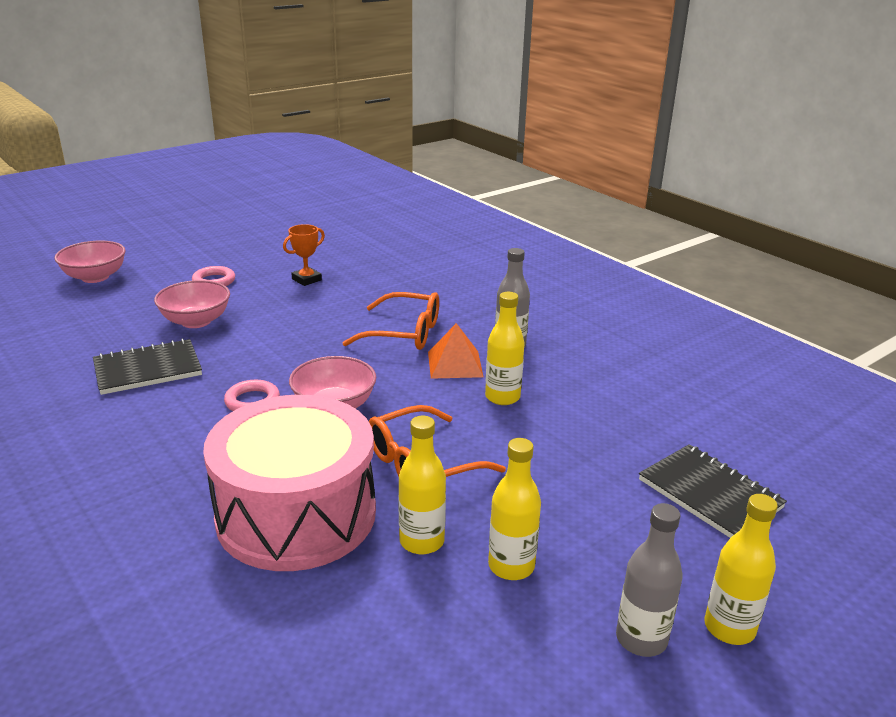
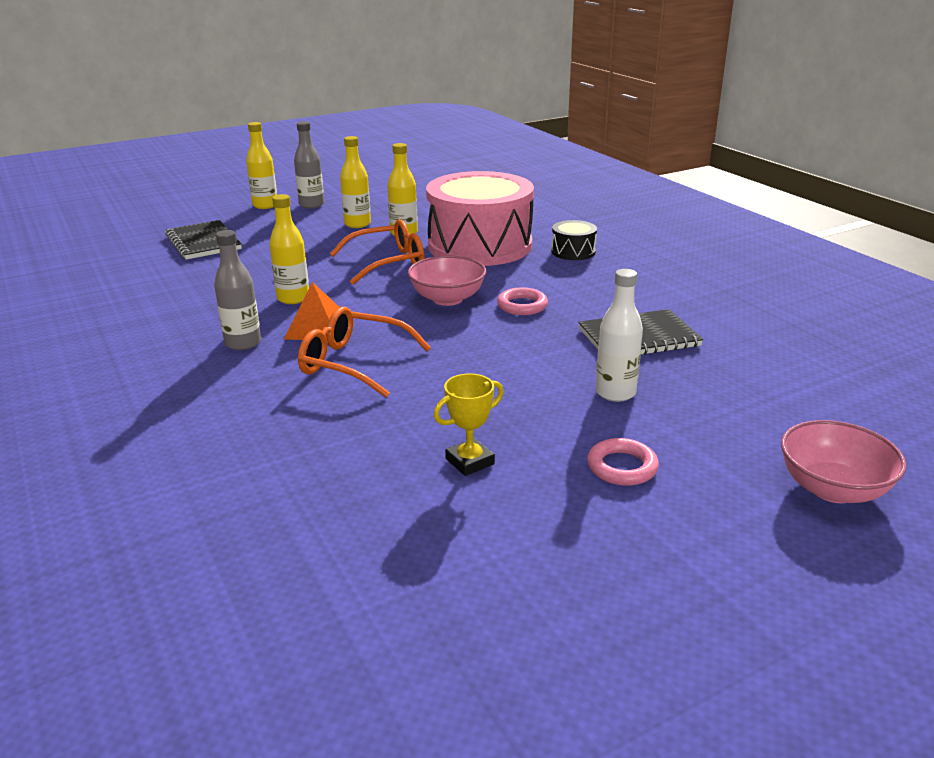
camera: 170 degrees left, 0 degrees up
pink bowl [154,280,230,328] -> white bottle [595,269,643,402]
orange trophy [283,224,325,286] -> yellow trophy [434,373,504,476]
none -> black drum [551,220,597,260]

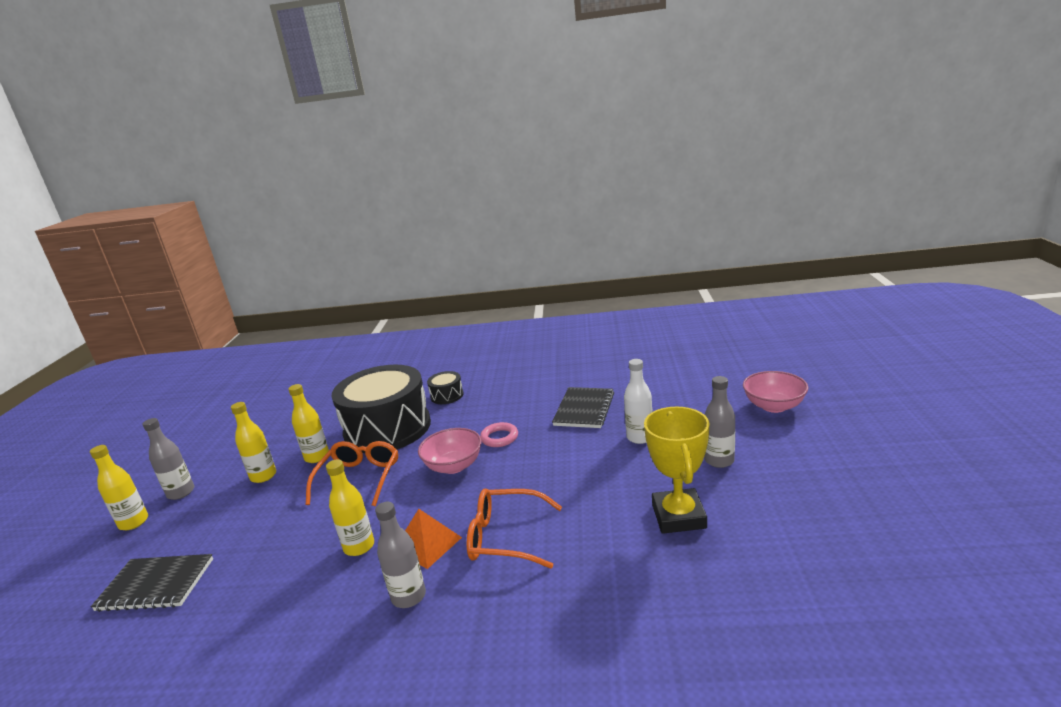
camera: 55 degrees left, 5 degrees down
orange glasses [298,307,431,397] -> orange glasses turned 45 degrees clockwise [467,489,562,569]
pink drum [426,171,534,266] -> black drum [332,365,431,453]
yellow trophy [434,373,504,476] -> yellow trophy [644,407,709,534], size x1.78
pink ring [587,438,659,486] -> grey bottle [705,376,735,468]

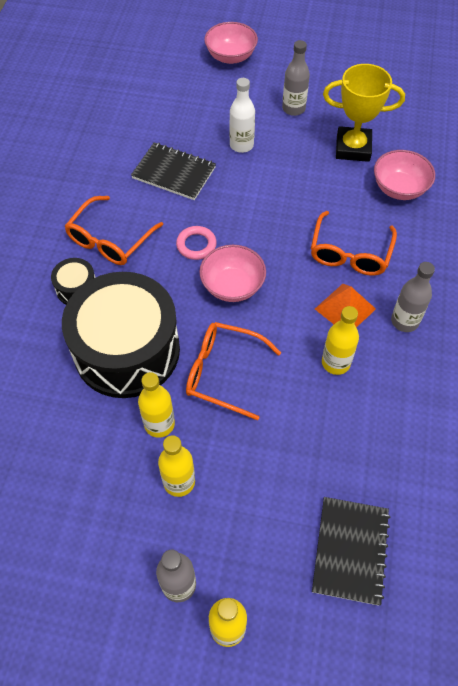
camera: 85 degrees left, 35 degrees up
none -> orange glasses [64,196,163,265]
none -> pink bowl [374,150,435,200]

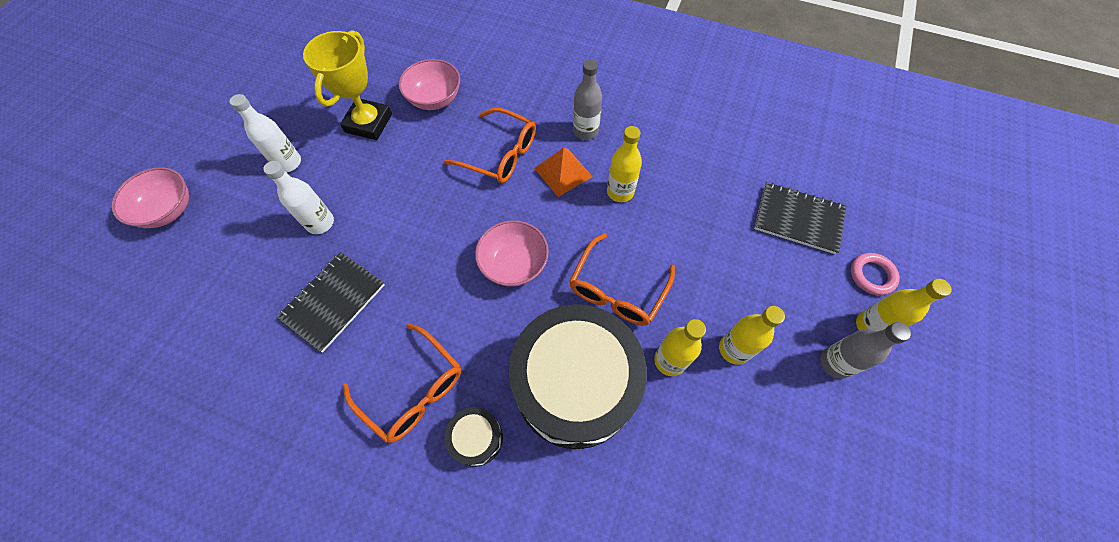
camera: 80 degrees left, 5 degrees up
pink ring [176,226,217,260] -> pink ring moved to [851,253,900,295]
grey bottle [282,40,310,116] -> white bottle [229,94,301,172]

